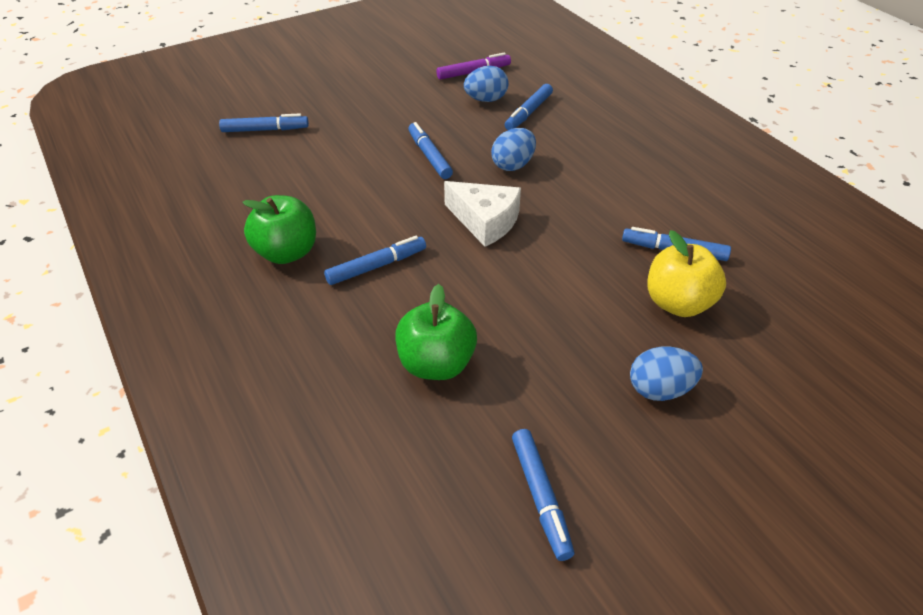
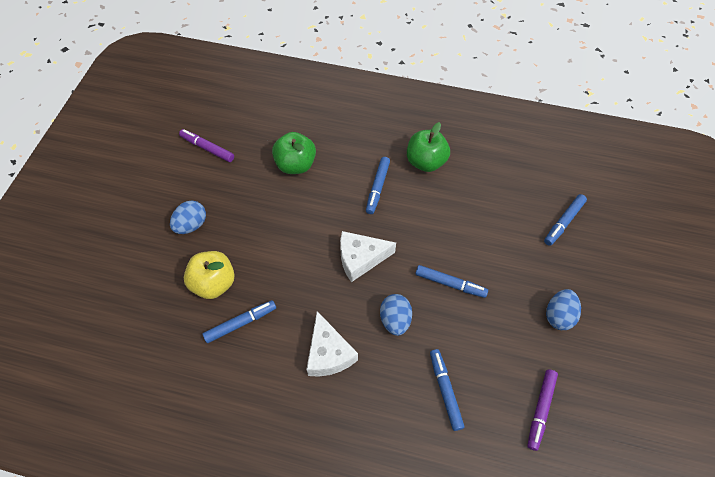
camera: 135 degrees right, 15 degrees up
blue egg [464,66,509,102] -> blue egg moved to [546,289,581,330]
blue marker [512,429,574,561] -> purple marker [179,129,234,162]
none -> white cheese [306,311,358,376]

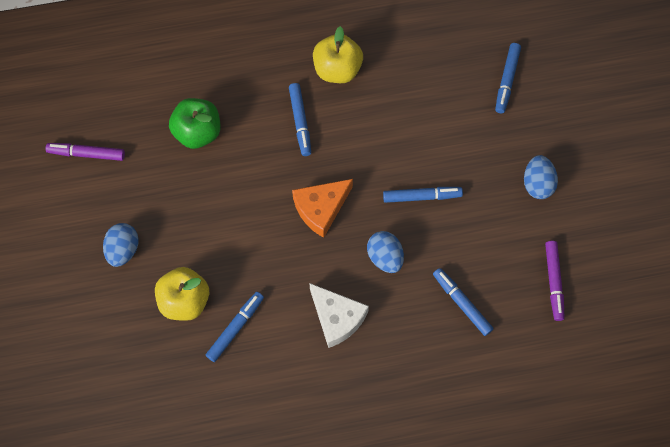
camera: 25 degrees left, 10 degrees up
white cheese [340,231,396,282] -> orange cheese [292,179,353,238]
green apple [407,122,450,172] -> yellow apple [313,26,363,83]

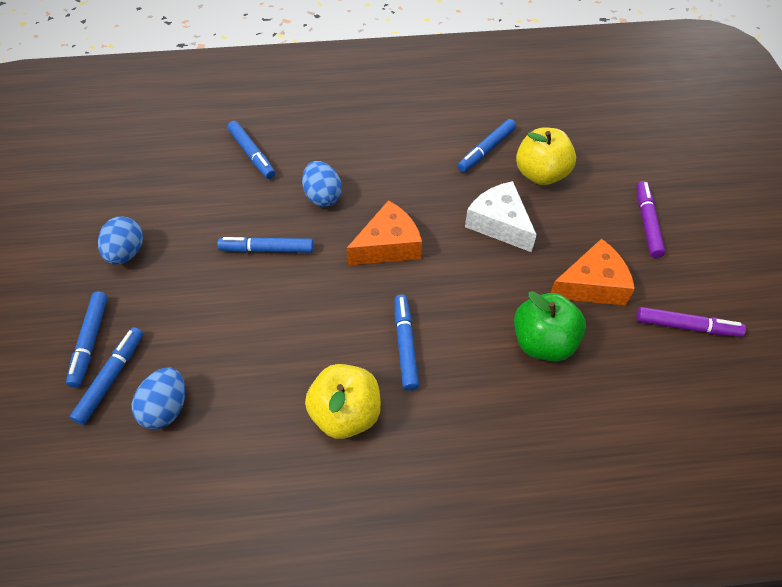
camera: 175 degrees left, 15 degrees down
blue egg [103,223,139,267] -> blue egg moved to [132,367,185,429]
white cheese [309,283,369,348] -> white cheese moved to [465,181,537,252]
purple marker [545,241,565,321] -> purple marker moved to [637,181,665,258]
none -> blue marker [66,292,108,388]
none -> orange cheese [551,239,635,306]

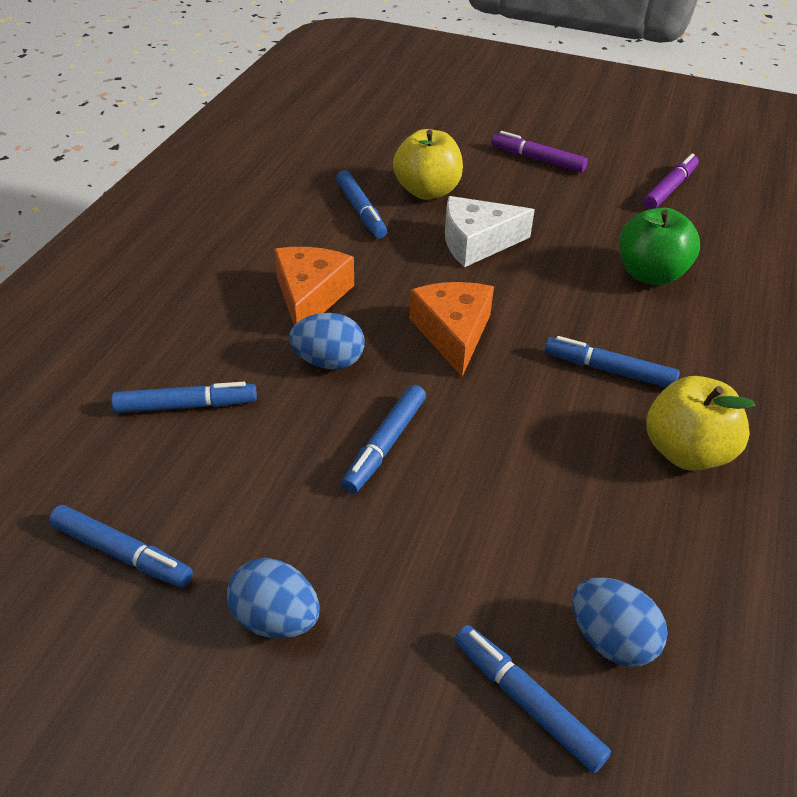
camera: 65 degrees left, 10 degrees down
blue marker [66,292,108,388] -> blue marker moved to [49,505,193,588]
orange cheese [551,239,635,306] -> orange cheese moved to [274,247,354,325]

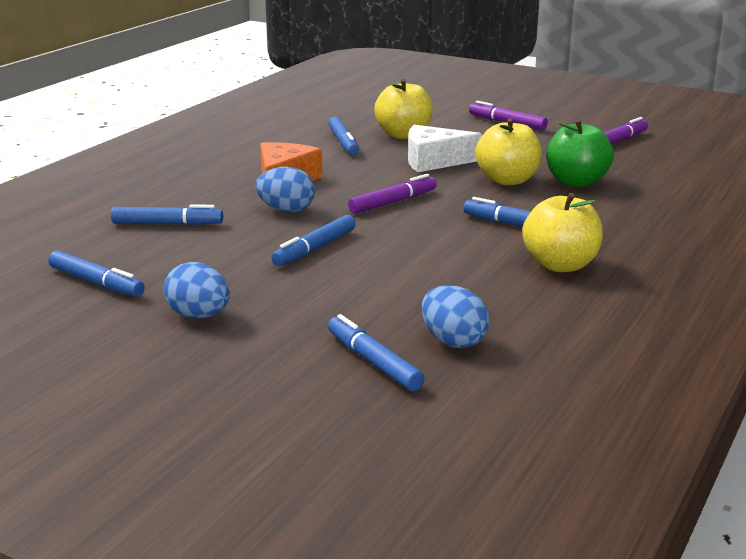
camera: 10 degrees right, 20 degrees down
orange cheese [409,282,494,376] -> purple marker [348,174,437,214]
none -> yellow apple [475,118,542,185]

